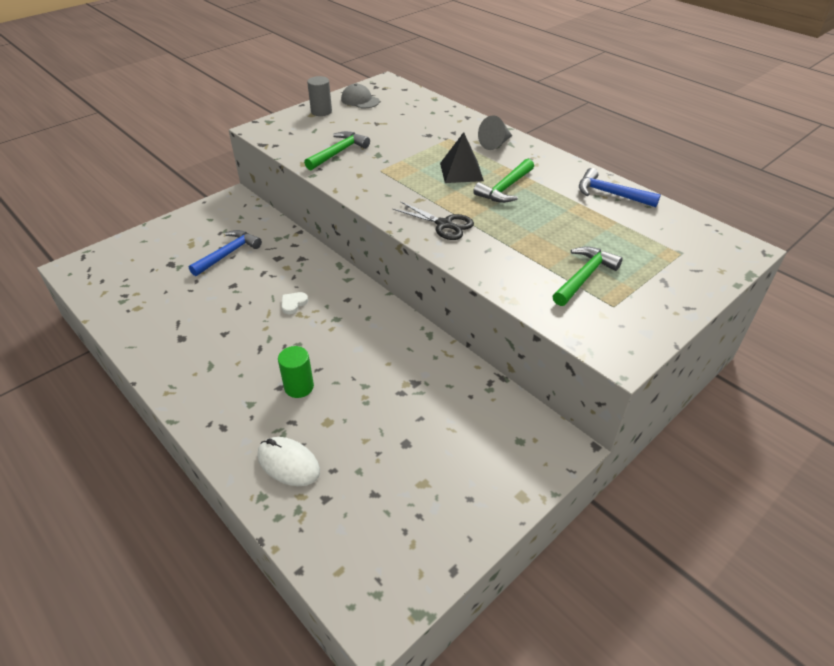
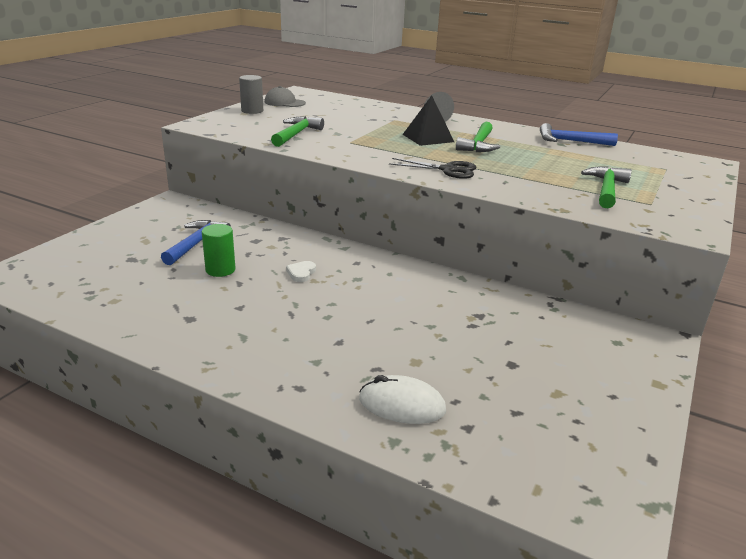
camera: 20 degrees left, 15 degrees down
green cylinder [278,346,314,398] -> green cylinder moved to [202,224,235,277]

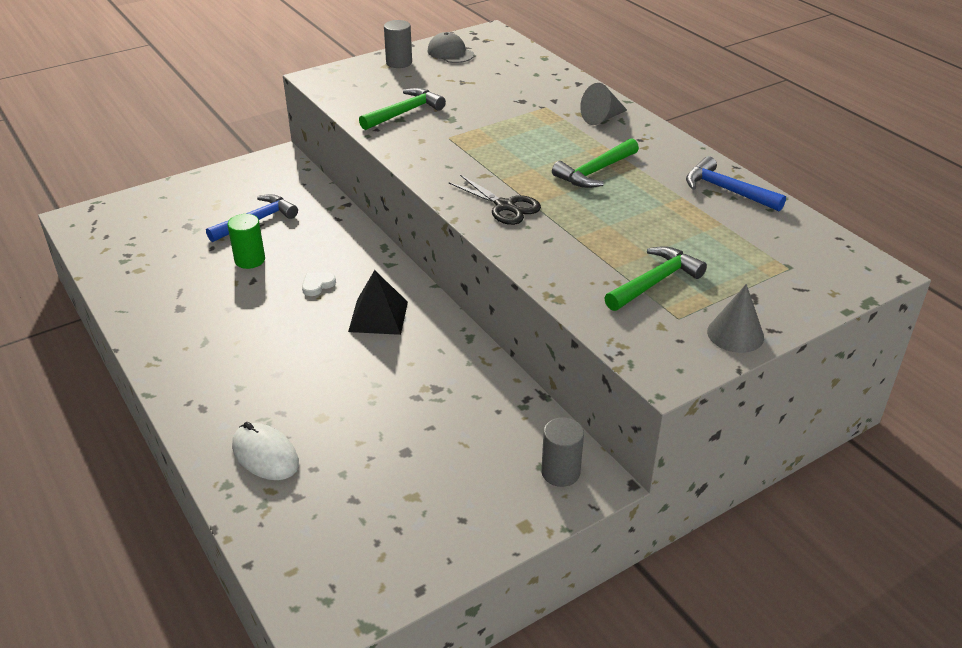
camera: 30 degrees right, 10 degrees up
black pyramid [402,95,454,146] -> black pyramid moved to [348,270,408,335]
none -> grey cylinder [541,417,584,487]
none -> grey cone [707,284,764,353]

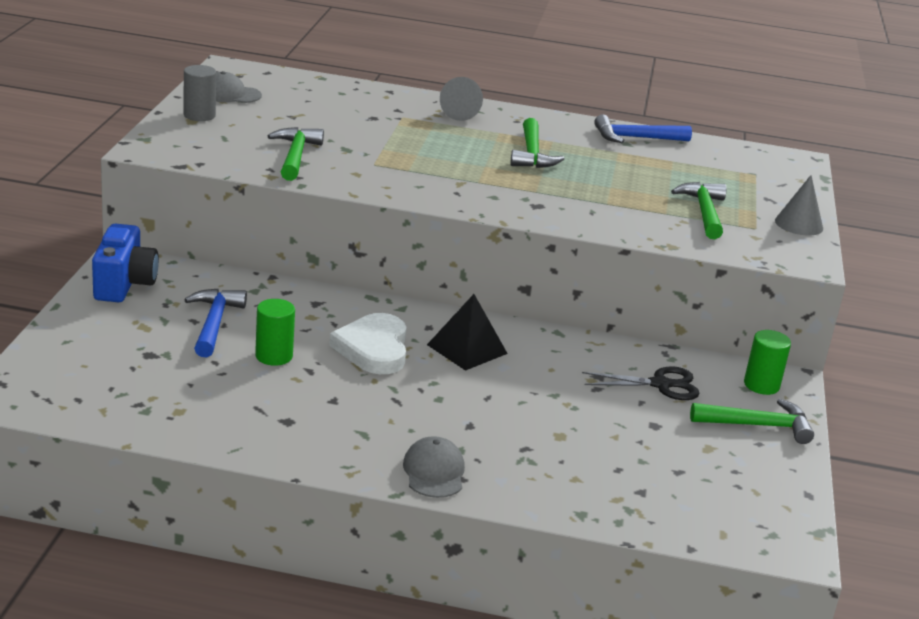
camera: 50 degrees left, 10 degrees down
white mouse [232,422,299,480] -> none
white heart [302,272,336,296] -> white heart [329,313,407,374], size x2.16
black scissors [448,175,541,225] -> black scissors moved to [582,366,700,400]
grey cylinder [541,417,584,487] -> green cylinder [744,330,791,395]
none -> blue camera [92,223,159,302]
none -> grey cap [403,436,465,498]
none -> green hammer [690,399,814,444]

